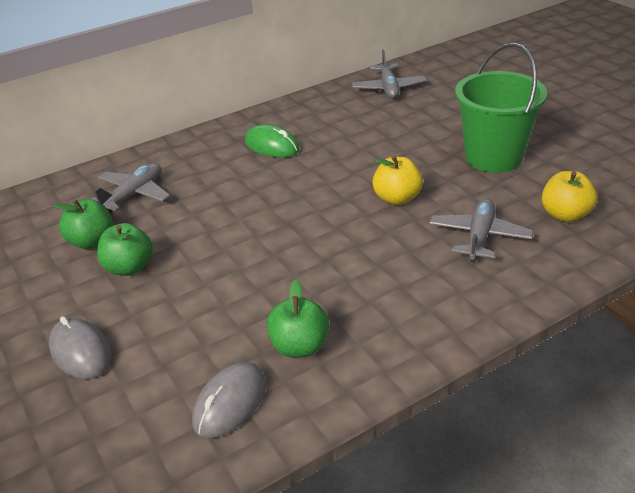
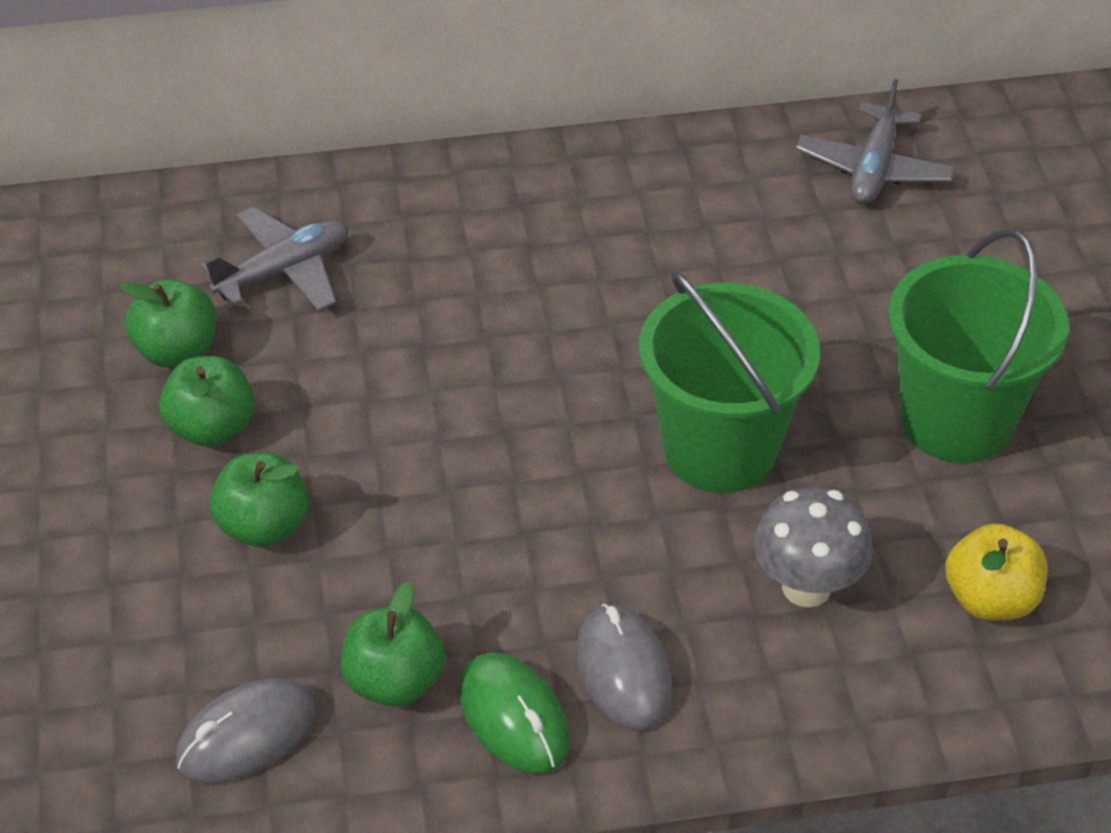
camera: 20 degrees right, 10 degrees up
grey mouse [49,316,111,379] -> grey mouse moved to [576,604,672,730]
green mouse [245,124,299,158] -> green mouse moved to [459,652,569,774]
yellow apple [372,155,423,205] -> green bucket [639,271,820,493]
grey plane [429,198,533,263] -> grey mushroom [753,487,872,607]
none -> green apple [210,453,309,547]

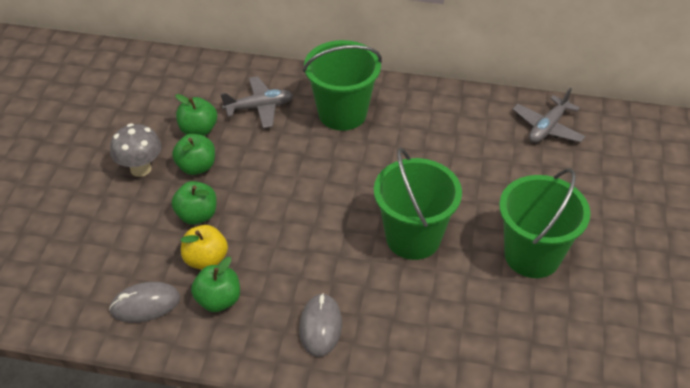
camera: 20 degrees right, 0 degrees up
green mouse [459,652,569,774] -> none
grey mushroom [753,487,872,607] -> grey mushroom moved to [110,123,162,177]
yellow apple [945,523,1047,621] -> yellow apple moved to [181,225,228,270]
none -> green bucket [303,40,382,131]

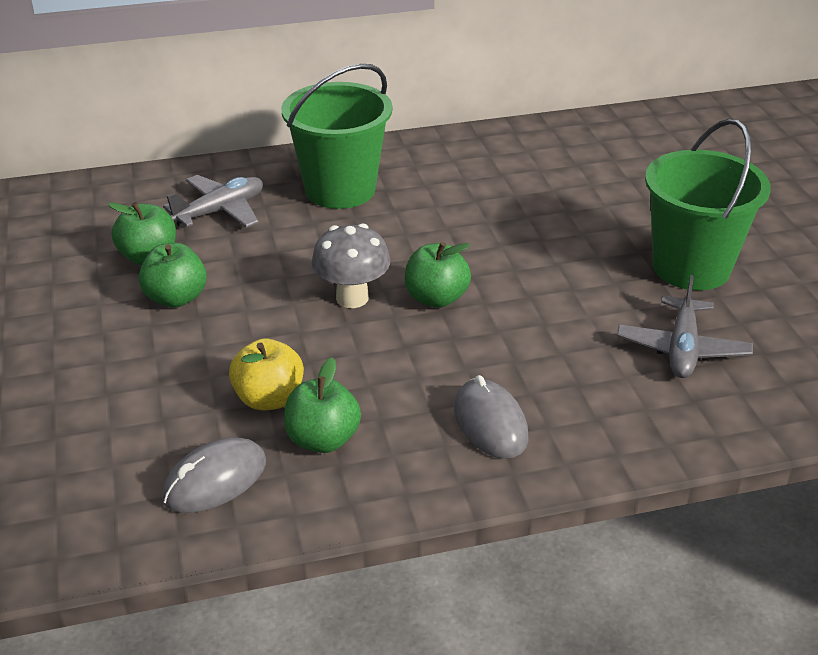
camera: 25 degrees left, 10 degrees down
grey mushroom [110,123,162,177] -> grey mushroom moved to [312,224,390,308]
green apple [172,181,217,225] -> green apple moved to [405,242,471,308]
green bucket [374,147,462,260] -> none
grey plane [513,88,585,143] -> grey plane moved to [617,275,753,378]

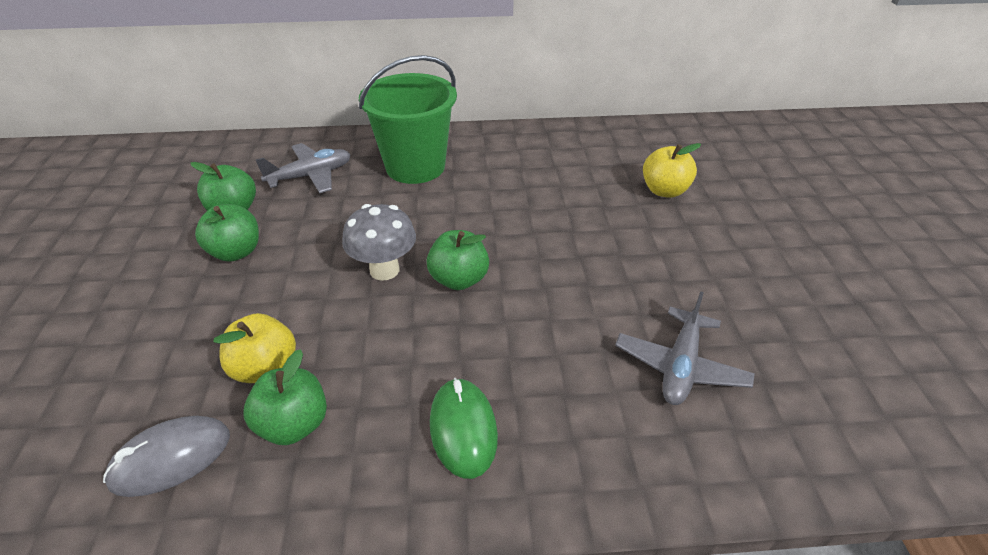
camera: 10 degrees right, 5 degrees up
grey mouse [454,375,528,459] -> green mouse [430,378,498,479]
green bucket [645,119,771,290] -> none
none -> yellow apple [643,143,701,198]

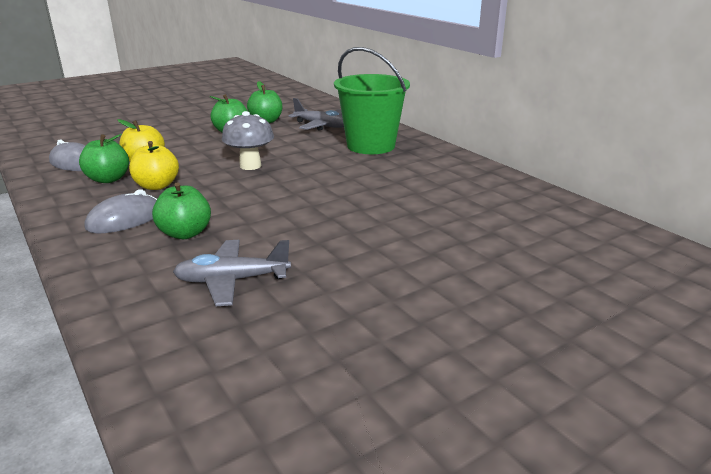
camera: 60 degrees right, 15 degrees down
green apple [427,230,489,290] -> green apple moved to [152,182,211,239]
green mouse [430,378,498,479] -> grey mouse [85,189,157,233]
yellow apple [643,143,701,198] -> yellow apple moved to [129,141,179,190]

